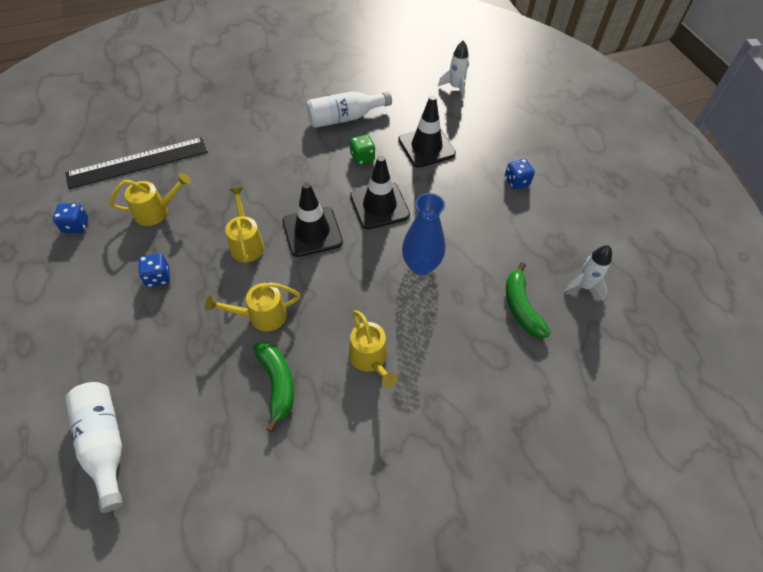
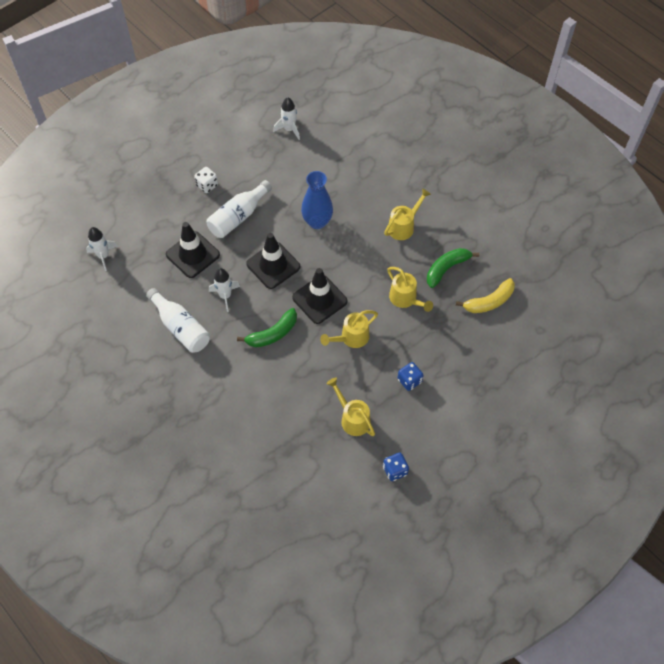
camera: 110 degrees left, 5 degrees up
white bottle [65,382,123,513] -> white bottle moved to [207,180,272,238]
black ruler [66,137,208,189] -> none
green dice [350,134,375,165] -> white rocket [209,268,240,312]
blue dice [505,159,535,190] -> white dice [194,167,218,193]
green banana [506,262,551,338] -> green banana moved to [237,308,297,348]
none -> yellow banana [456,278,515,313]

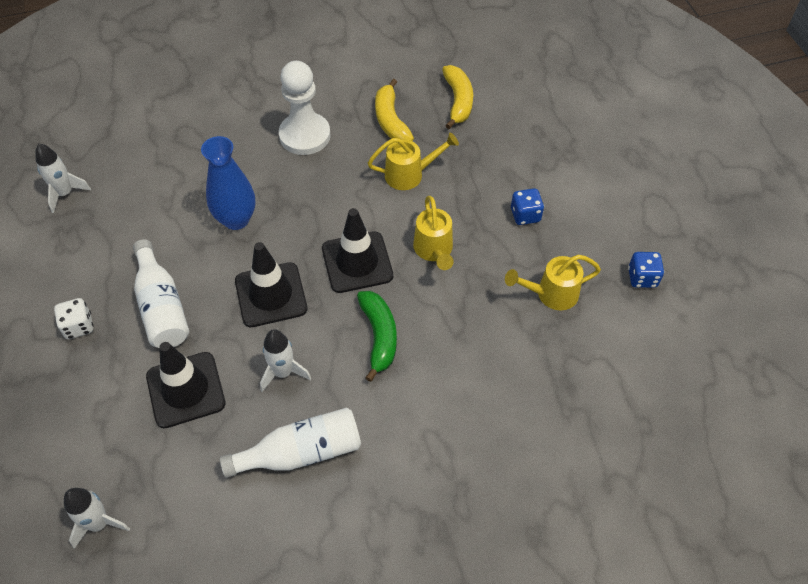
camera: 65 degrees left, 5 degrees down
yellow watering can [384,188,431,240] -> white pawn [279,61,331,155]
green banana [427,248,479,288] -> yellow banana [375,79,414,141]

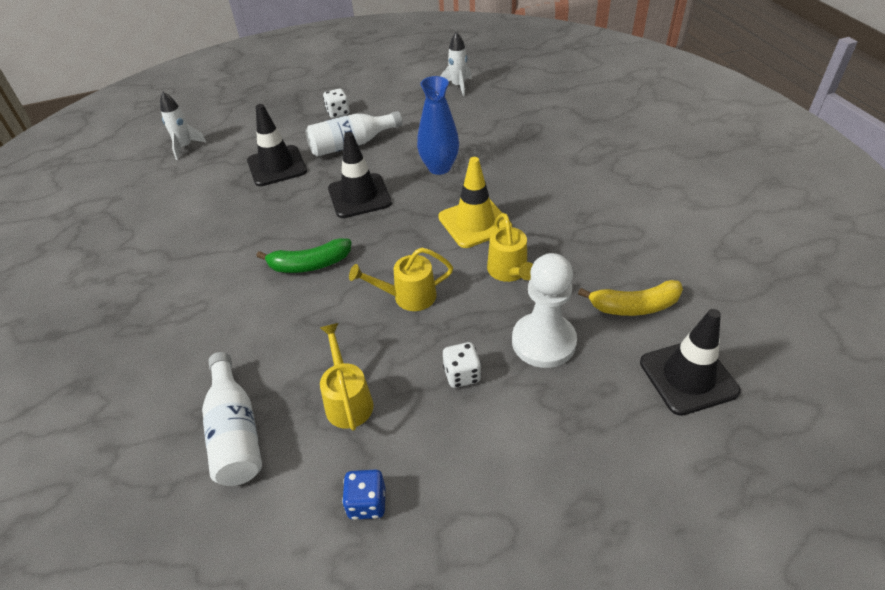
camera: 90 degrees right, 10 degrees down
white bottle [220,408,361,478] -> white bottle moved to [202,352,262,486]
white rocket [260,329,311,392] -> none
white pawn [279,61,331,155] -> white pawn moved to [512,253,577,368]
black traffic cone [322,208,393,293] -> black traffic cone moved to [640,309,741,416]
yellow banana [375,79,414,141] -> none
blue dice [511,188,544,225] -> white dice [443,342,481,388]
none -> yellow traffic cone [438,157,512,248]

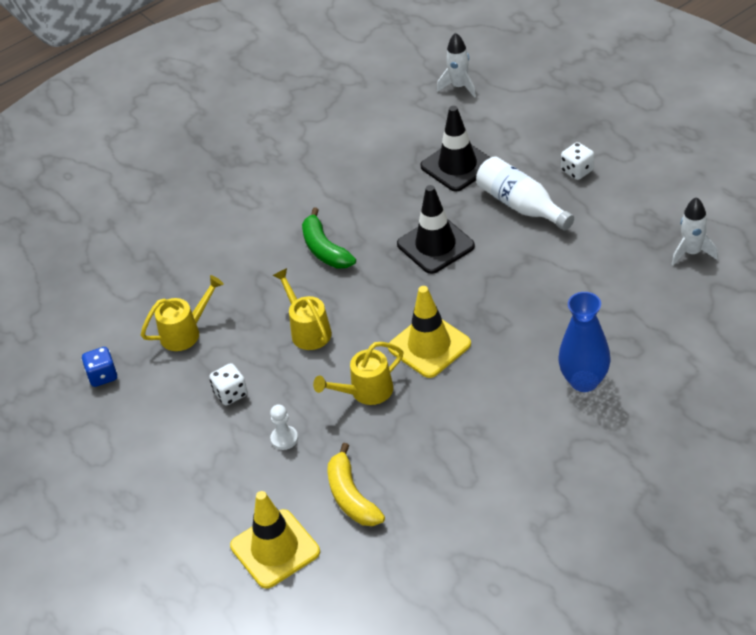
camera: 75 degrees right, 0 degrees up
white bottle [202,352,262,486] -> none
blue vase [417,76,459,175] -> blue vase moved to [558,292,610,392]
white pawn [512,253,577,368] -> white pawn [270,405,298,450], size x0.46
black traffic cone [640,309,741,416] -> yellow traffic cone [230,491,320,589]

